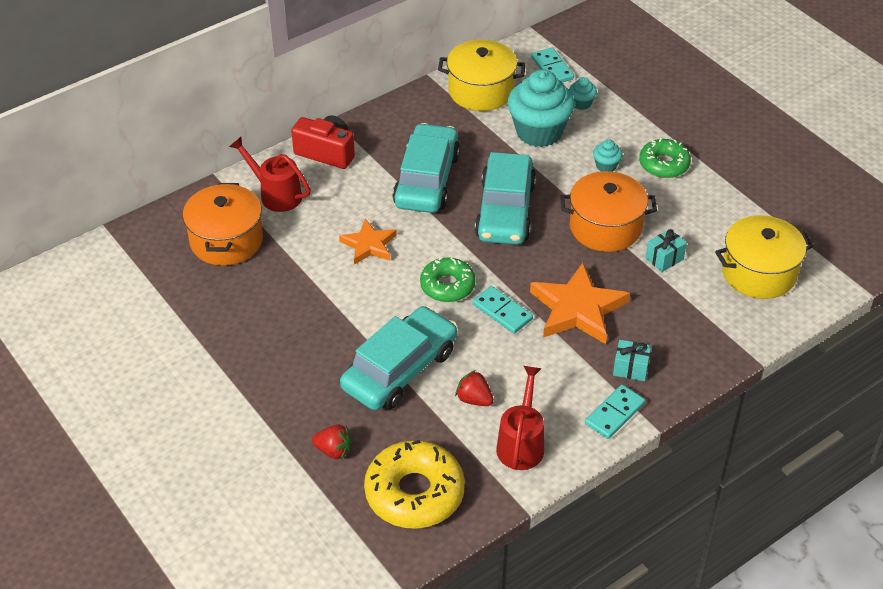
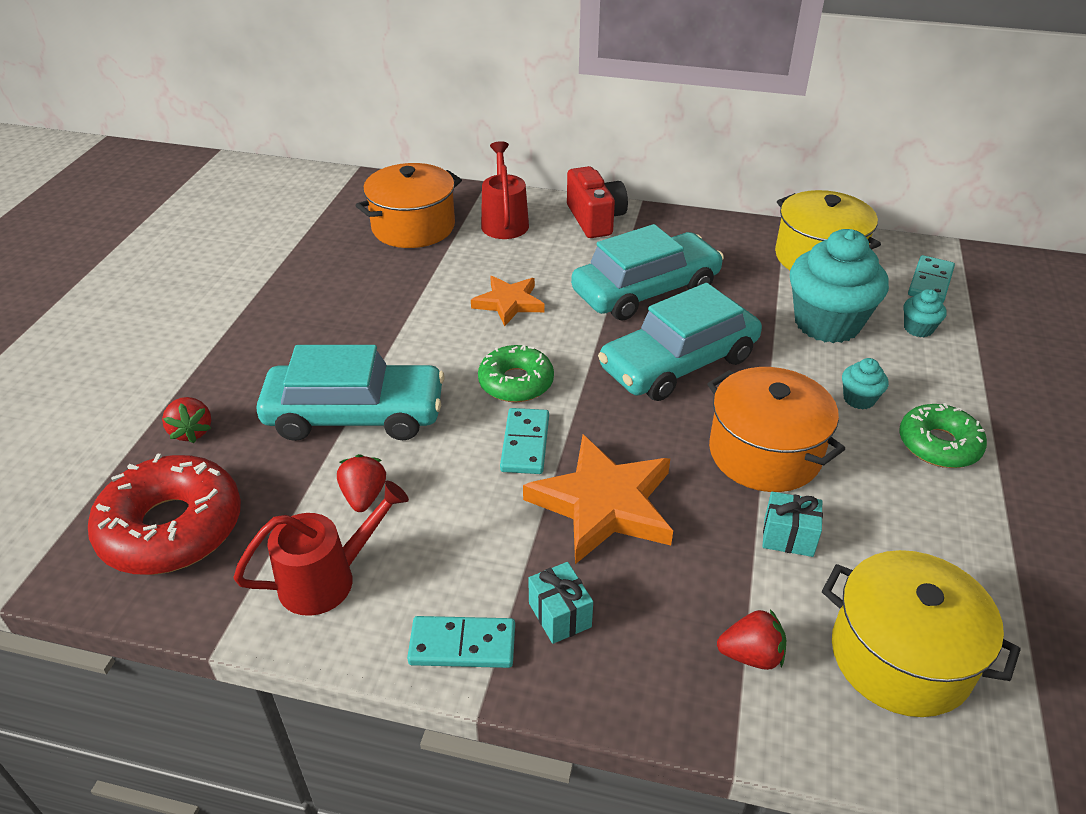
camera: 50 degrees right, 5 degrees down
yellow donut [364,440,465,529] -> red donut [88,454,241,575]
none -> red strawberry [717,609,786,670]

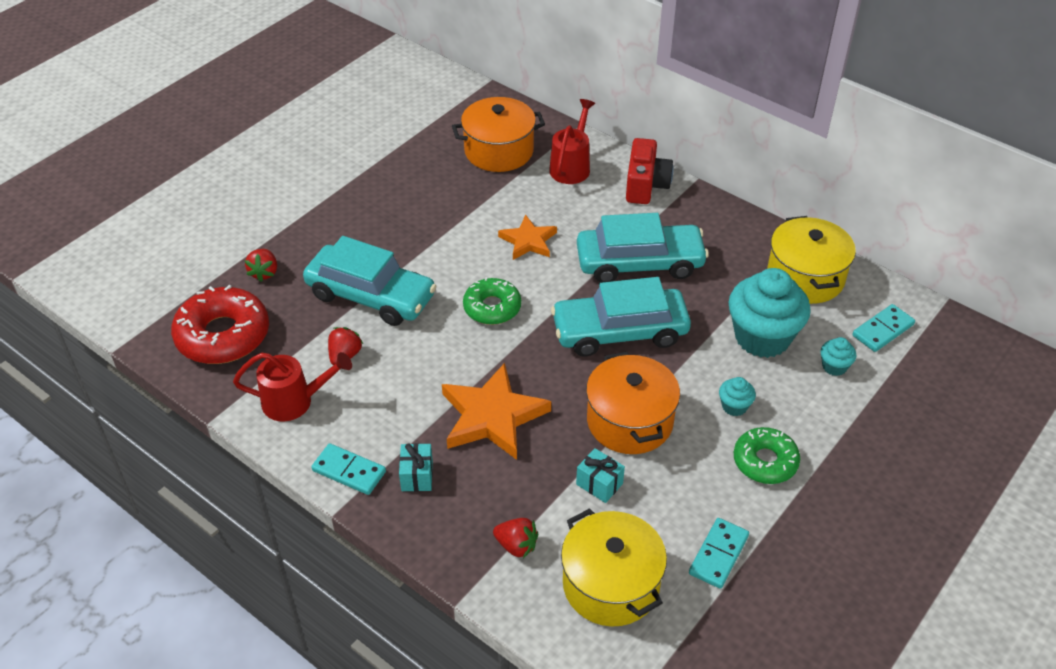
camera: 25 degrees right, 5 degrees up
turquoise domino [500,408,549,474] -> turquoise domino moved to [689,518,749,589]

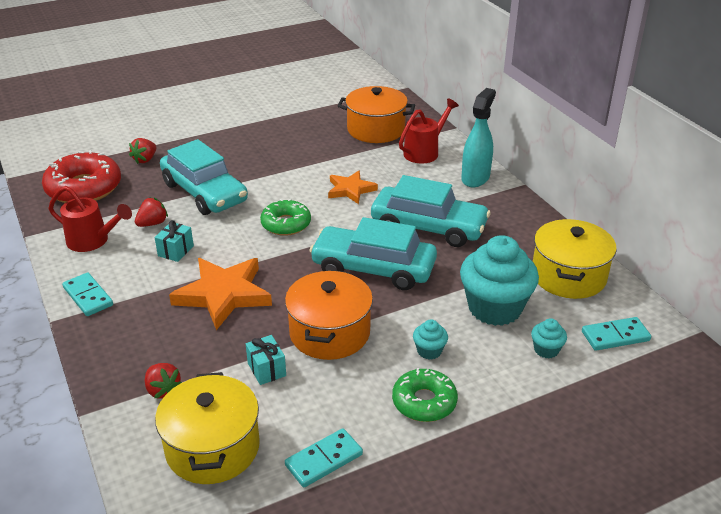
camera: 25 degrees right, 10 degrees down
turquoise gift [399,443,433,491] -> turquoise gift moved to [154,220,194,262]
red camera [626,138,674,204] -> turquoise spray bottle [461,88,496,187]

